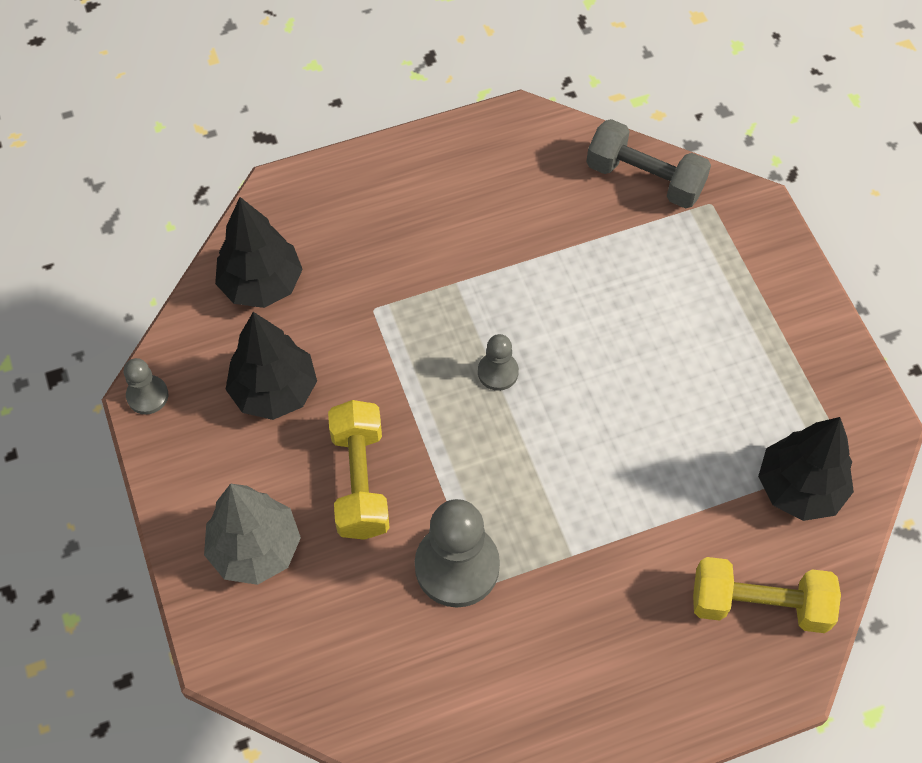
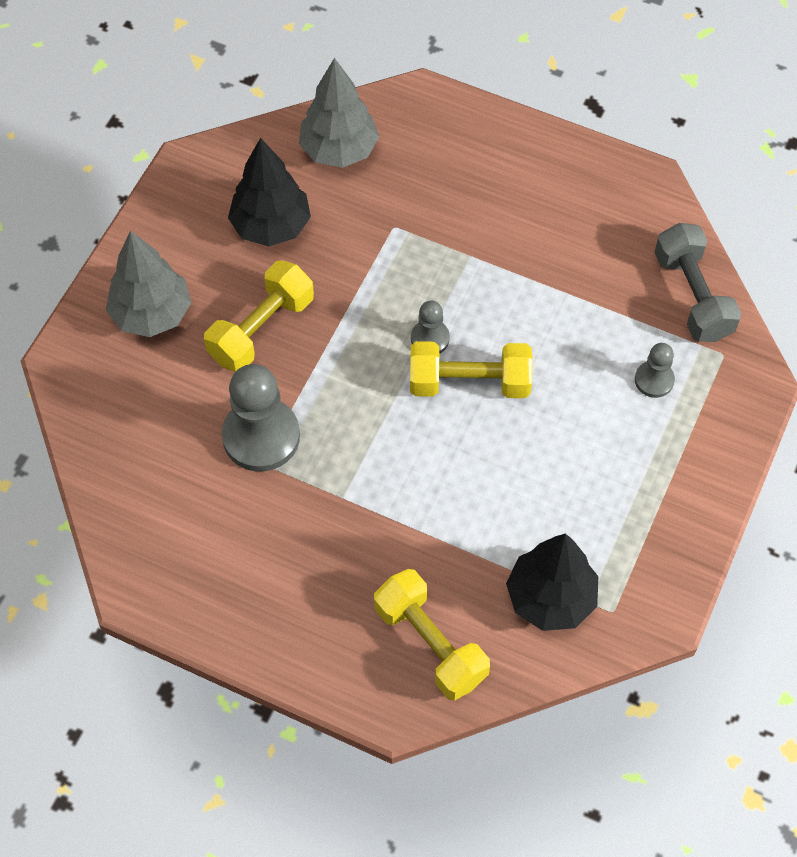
camera: 45 degrees right, 0 degrees up
grey pawn [124,358,168,415] -> grey pawn moved to [635,343,675,398]
black tree [215,197,303,308] -> grey tree [299,58,379,168]
none -> yellow dumbbell [410,341,533,398]

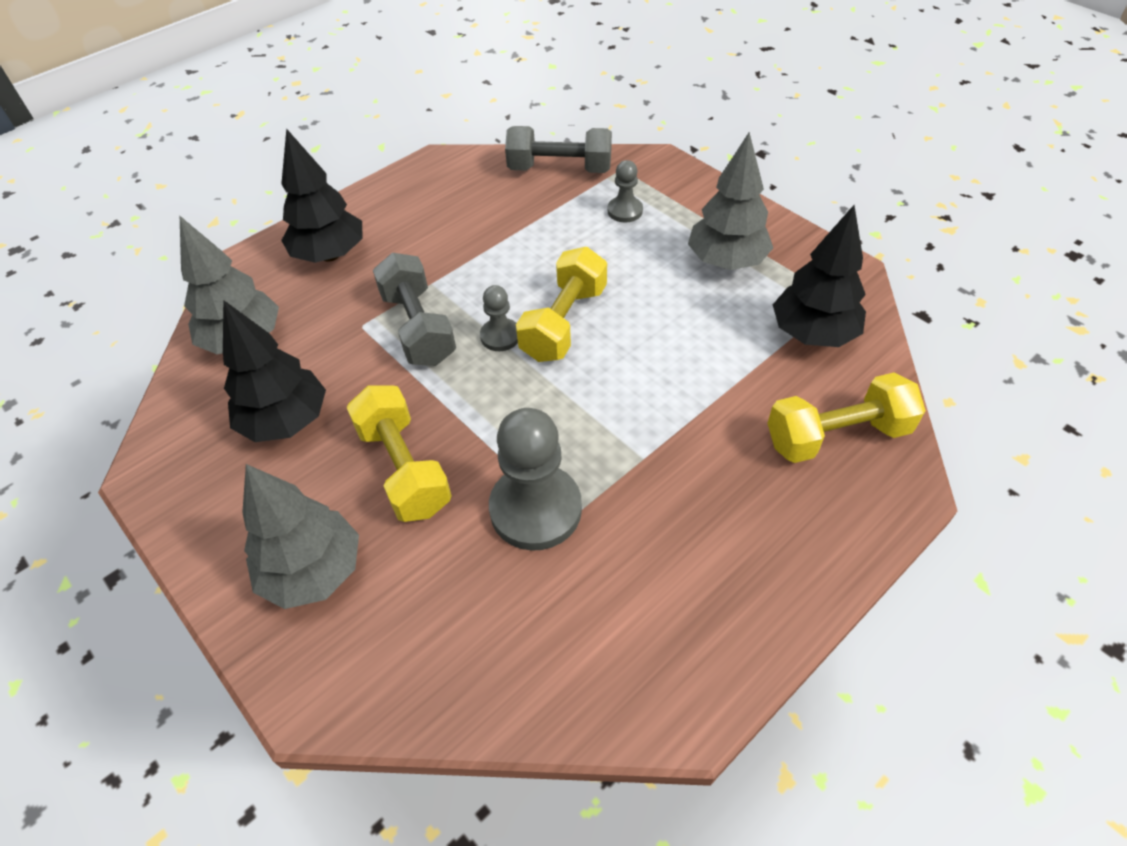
camera: 65 degrees left, 10 degrees down
none -> black tree [281,128,363,263]
none -> grey dumbbell [373,253,456,366]
none -> grey tree [688,132,773,270]

